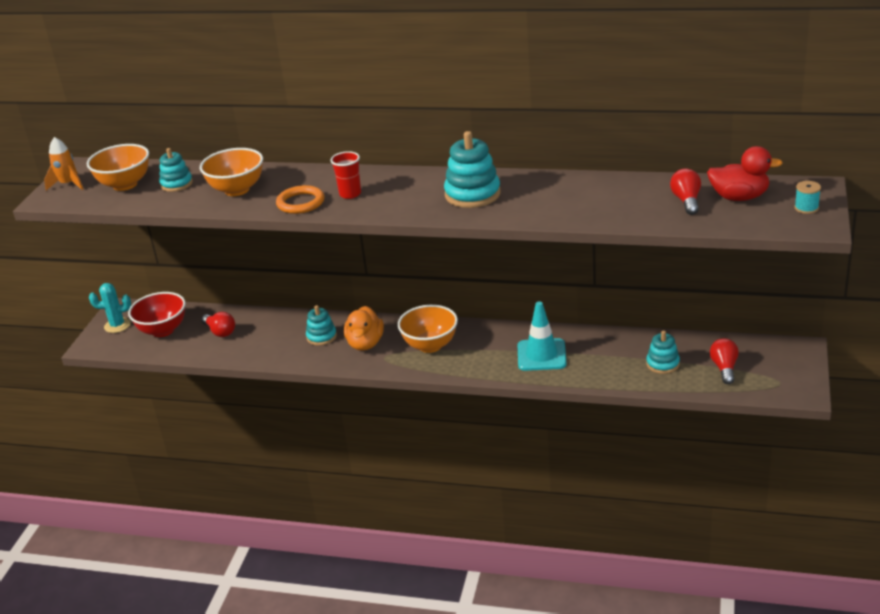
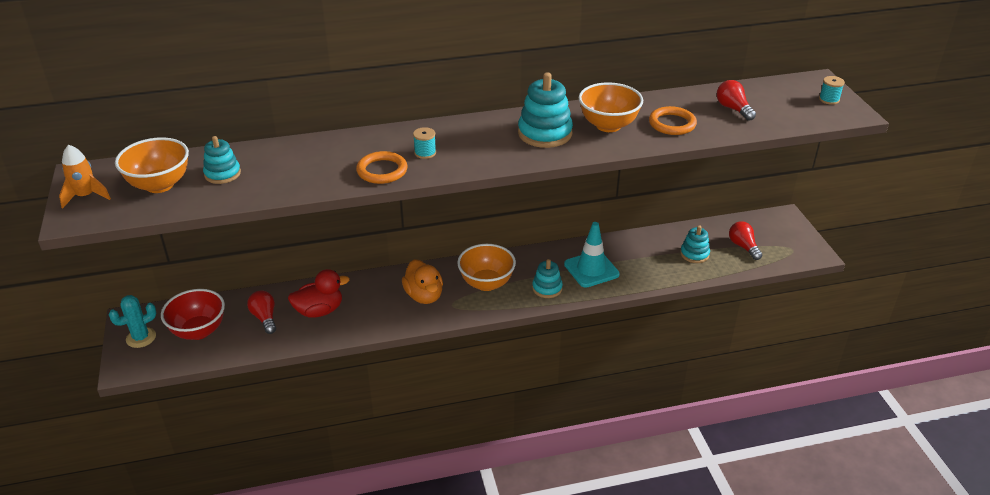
camera: 30 degrees left, 5 degrees up
orange bowl [200,148,263,196] -> orange bowl moved to [579,82,643,132]
red light bulb [201,312,235,337] -> red light bulb turned 135 degrees counterclockwise [247,291,276,334]
turquoise stacking toy [306,305,337,346] -> turquoise stacking toy moved to [532,259,563,298]
red cup [330,151,361,199] -> turquoise spool [413,127,436,159]
red duck [707,146,783,201] -> red duck moved to [288,269,350,318]
none -> orange ring [649,106,697,135]

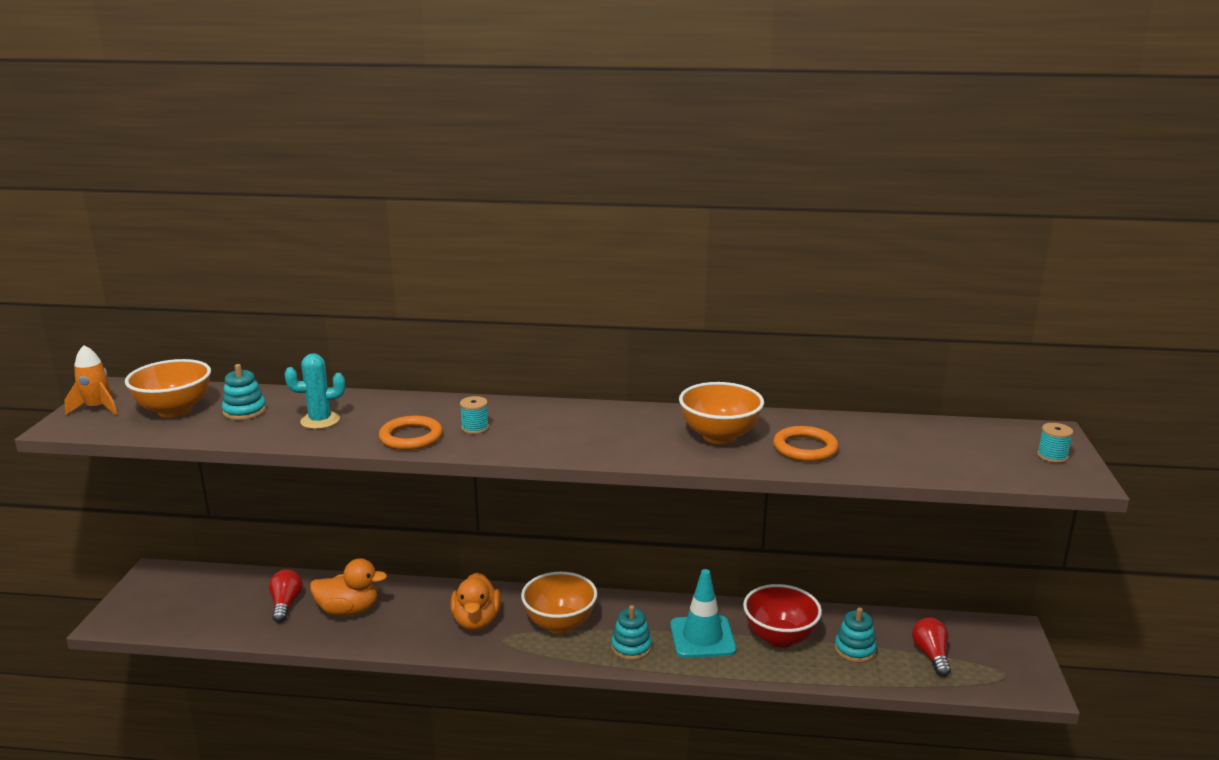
camera: 20 degrees right, 15 degrees down
turquoise cactus [109,295,156,348] -> turquoise cactus moved to [284,353,345,429]
red bowl [161,289,225,340] -> red bowl moved to [743,584,822,648]
red duck [288,269,350,318] -> orange duck [310,558,387,616]
turquoise stacking toy [518,72,573,148] -> none
red light bulb [717,80,756,121] -> none

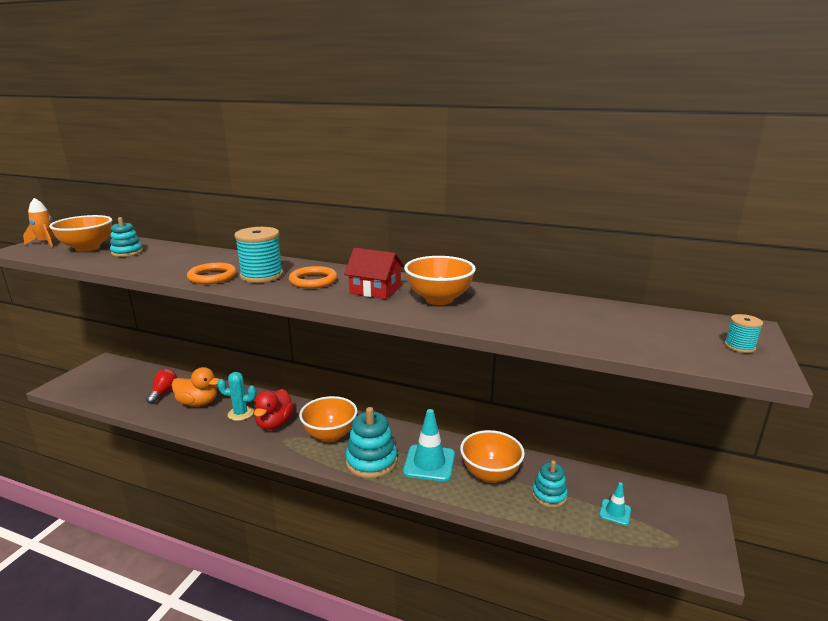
camera: 15 degrees right, 0 degrees up
turquoise cactus [284,353,345,429] -> turquoise cactus moved to [217,372,256,421]
orange duck [450,573,501,631] -> red duck [254,389,294,430]
turquoise spool [460,396,489,434] -> turquoise spool [234,227,283,283], size x2.02
turquoise stacking toy [611,605,652,660] -> turquoise stacking toy [345,407,397,478], size x1.63
red bowl [743,584,822,648] -> orange bowl [460,430,525,483]
orange ring [773,426,839,462] -> orange ring moved to [289,266,337,288]
red light bulb [912,617,951,677] -> turquoise traffic cone [599,482,631,526]
none -> red house [344,248,404,299]

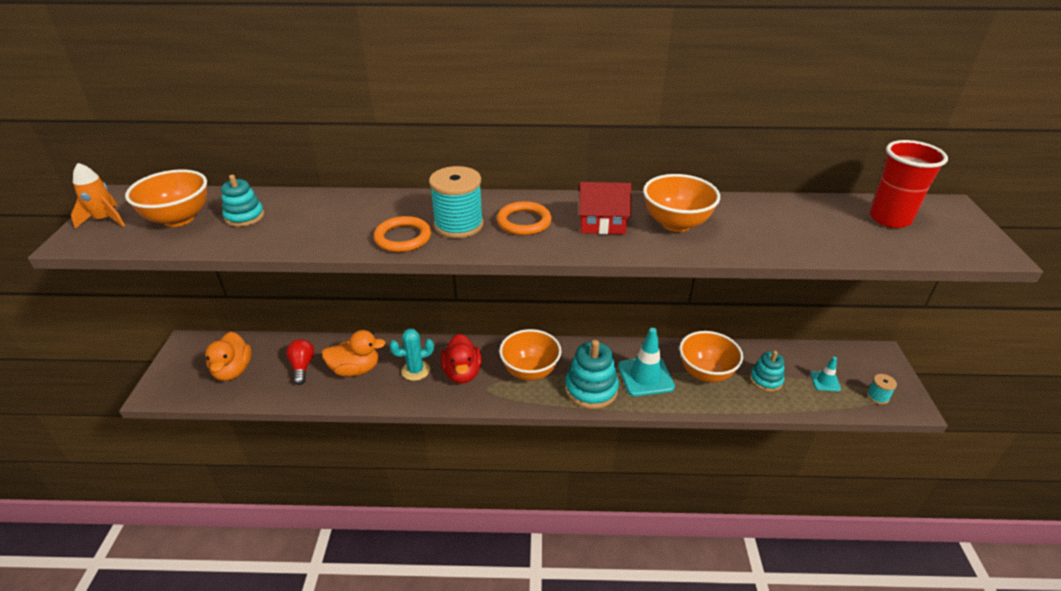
camera: 20 degrees left, 15 degrees up
turquoise spool [724,314,763,353] -> turquoise spool moved to [867,374,897,404]
none -> orange duck [205,332,252,381]
none -> red cup [869,140,948,228]

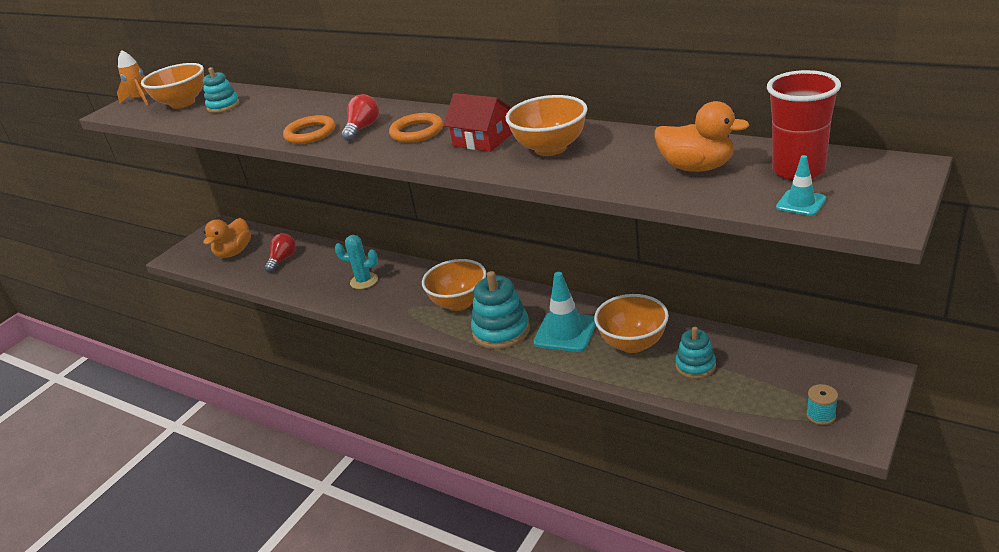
camera: 35 degrees right, 5 degrees down
orange duck [322,330,386,376] -> orange duck moved to [654,101,749,172]
turquoise spool [429,166,484,238] -> red light bulb [341,94,379,141]
red duck [441,334,482,383] -> none
turquoise traffic cone [810,357,841,391] -> turquoise traffic cone moved to [776,155,826,216]

